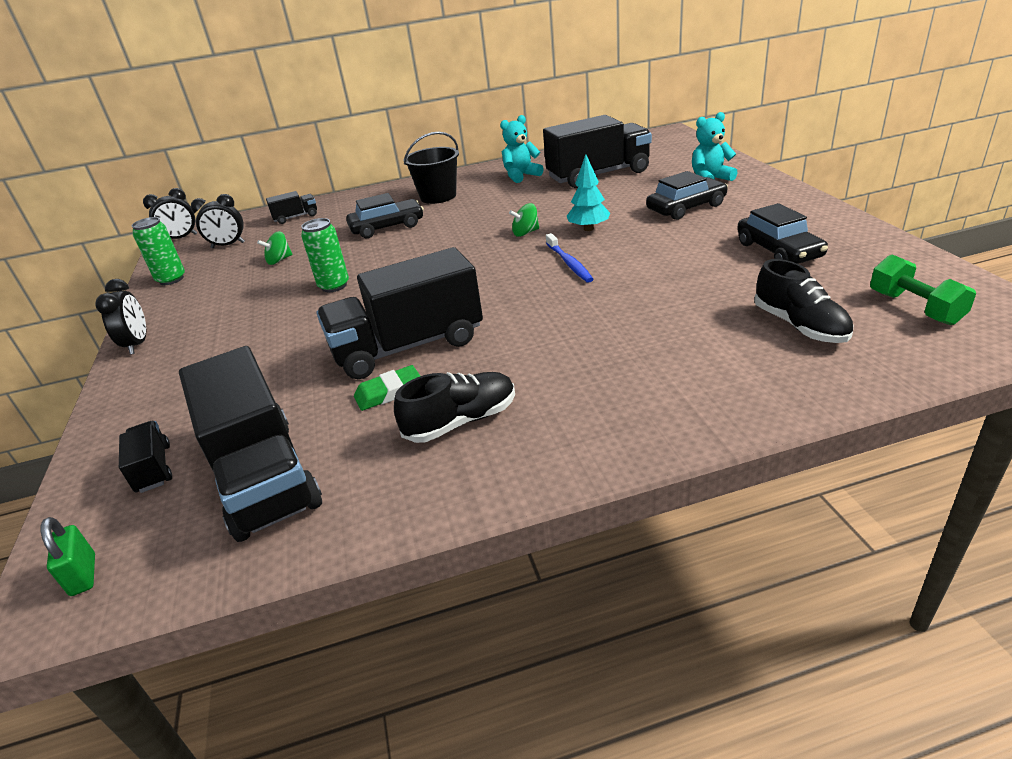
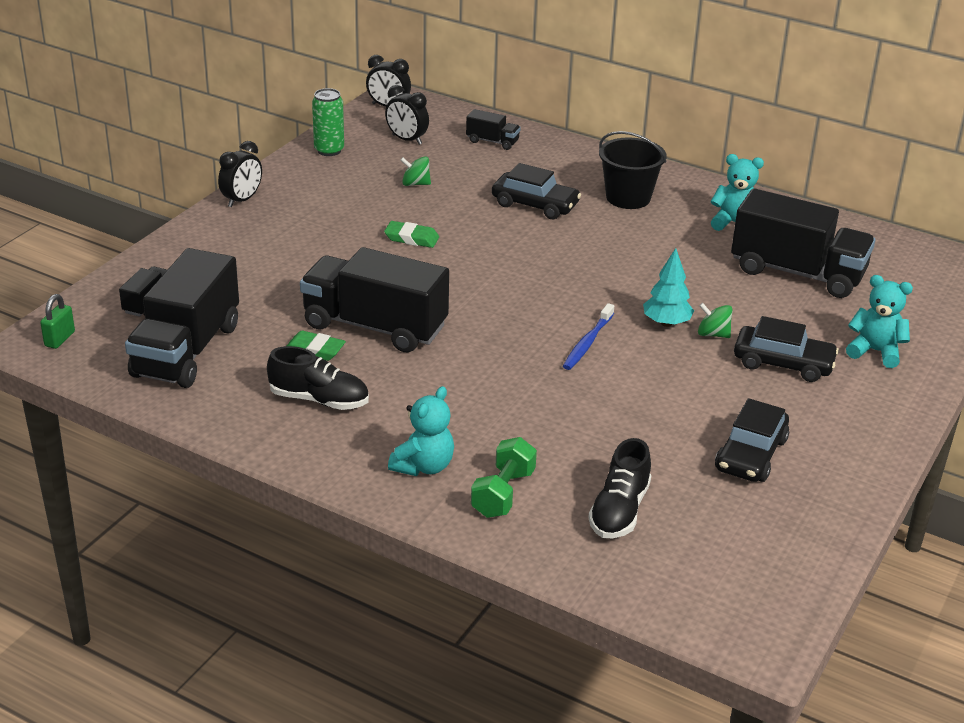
camera: 40 degrees right, 0 degrees up
green can [301,218,349,292] -> green eraser [384,221,439,248]
green spinning top [509,203,539,237] -> green spinning top moved to [698,303,733,338]
green dumbbell [870,254,976,325] -> green dumbbell moved to [471,437,537,518]
none -> turquoise teddy bear [388,386,454,476]

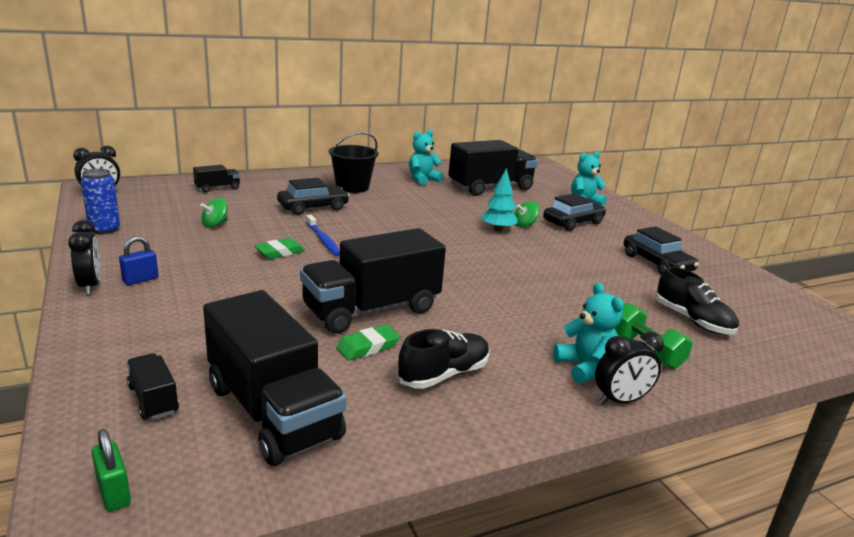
camera: 55 degrees left, 10 degrees down
green can [312,88,344,156] -> blue can [81,169,120,234]
black clock [385,85,429,145] -> black clock moved to [595,332,664,405]
blue toothbrush [563,303,614,370] -> blue toothbrush moved to [306,215,340,256]
none -> blue padlock [119,236,159,285]

